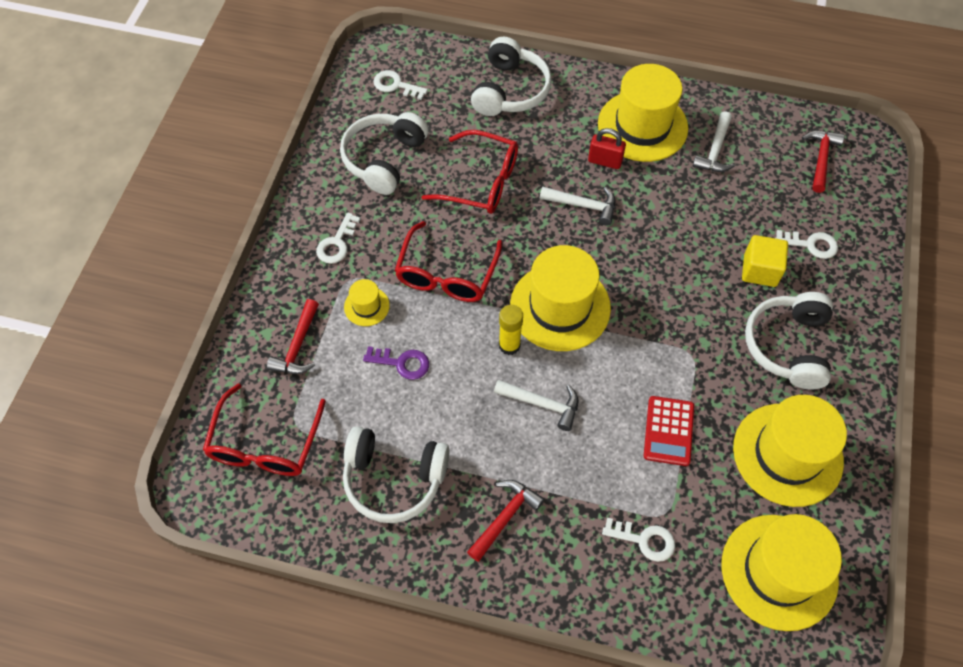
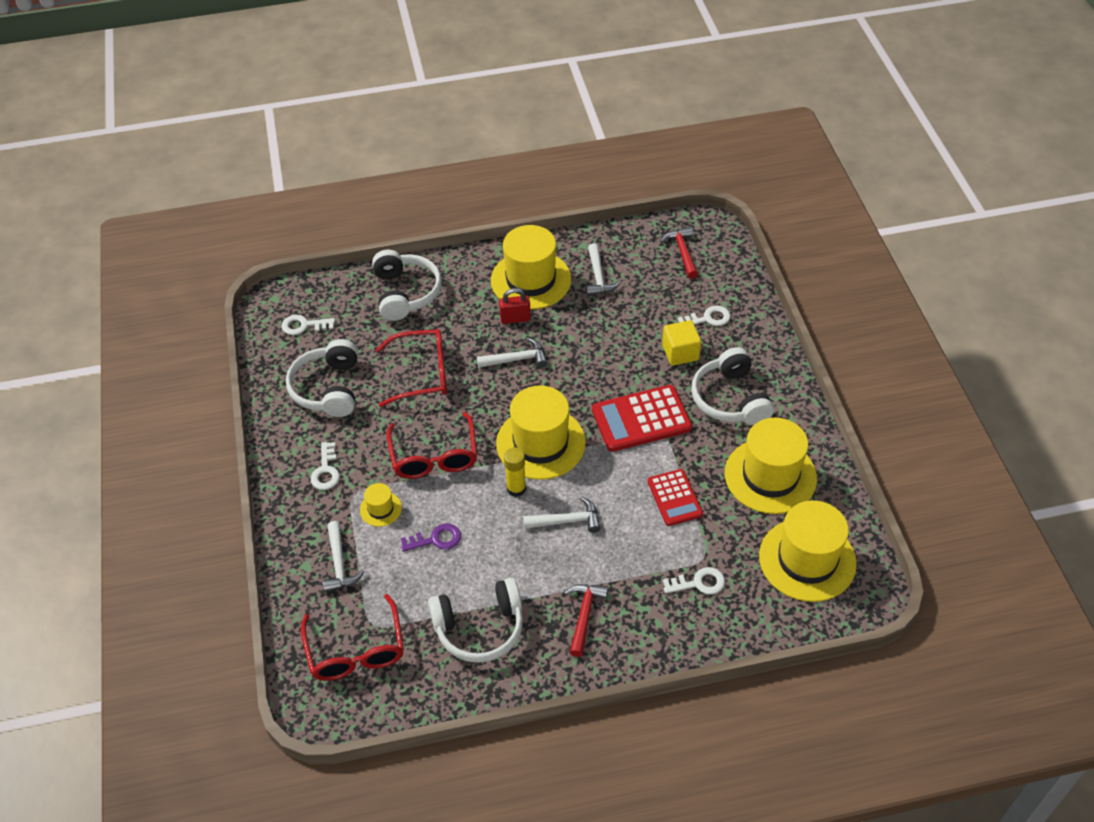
camera: 25 degrees left, 10 degrees down
red hammer [267,299,319,374] -> white hammer [323,521,365,593]
none -> red calculator [592,385,692,452]

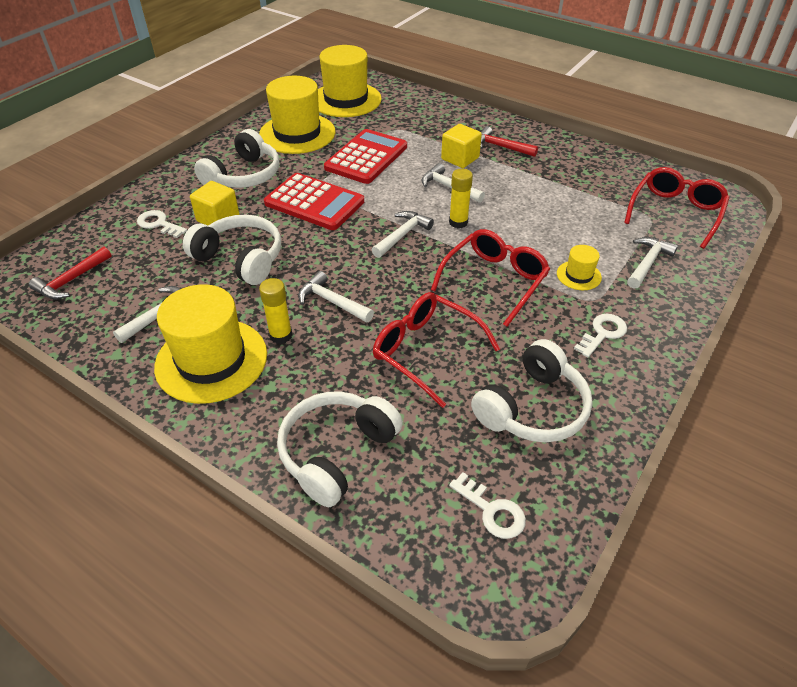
camera: 135 degrees left, 5 degrees down
purple key [401,523,461,552] -> none
white headphones [428,578,523,663] -> white headphones moved to [183,215,281,285]
yellow hat [496,385,586,480] -> white hammer [372,211,434,258]
red padlock [499,288,531,324] -> yellow glue stick [259,278,292,344]
red hammer [564,584,608,657] -> red hammer turned 60 degrees clockwise [480,126,538,157]
red calculator [647,469,703,526] -> red calculator [324,129,407,184], size x1.57
white key [663,567,725,595] -> none
none -> yellow cube [441,124,482,168]

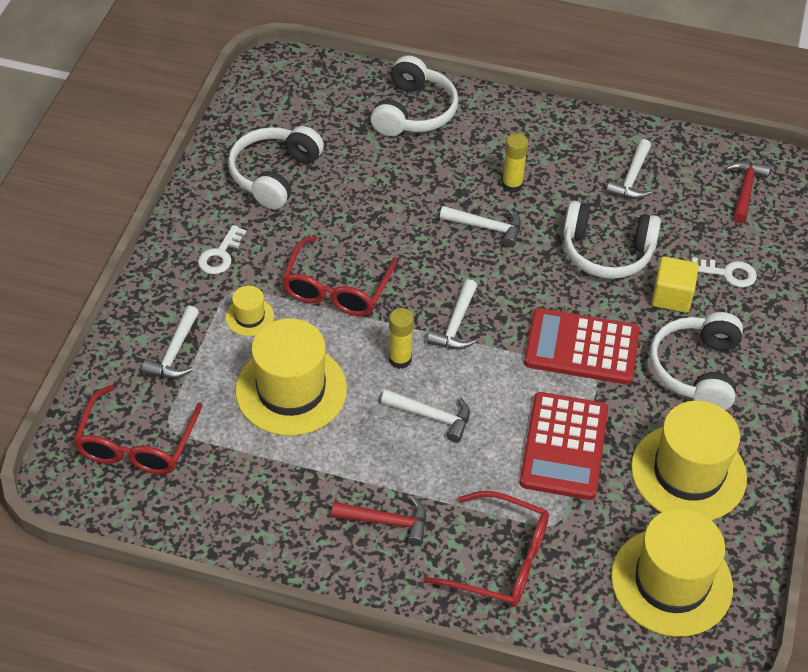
camera: 160 degrees right, 5 degrees up
yellow hat [154,284,267,404] -> yellow hat moved to [235,318,347,436]
red glasses [373,292,500,408] -> red glasses moved to [424,491,549,607]
yellow cube [441,124,482,168] -> none
white key [449,472,526,539] -> none

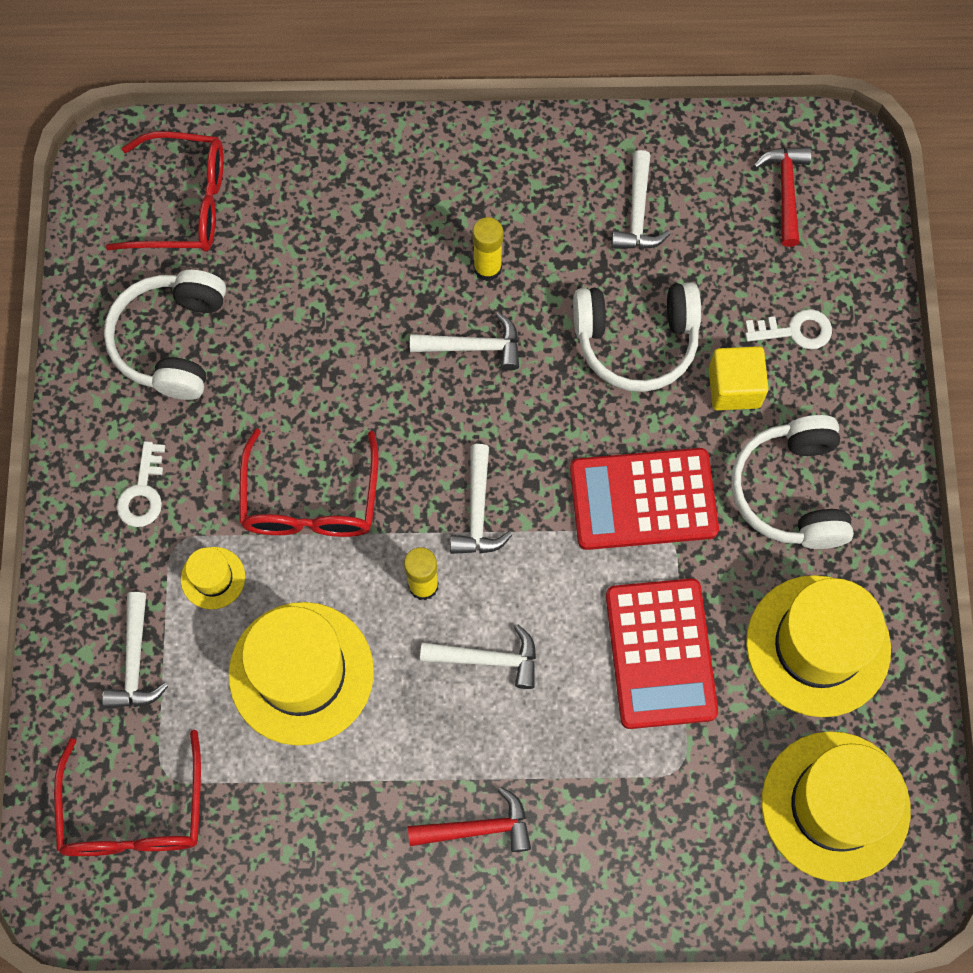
camera: 15 degrees left, 20 degrees up
white headphones [370,55,458,136] -> none
red glasses [424,491,549,607] -> red glasses moved to [106,131,224,251]

